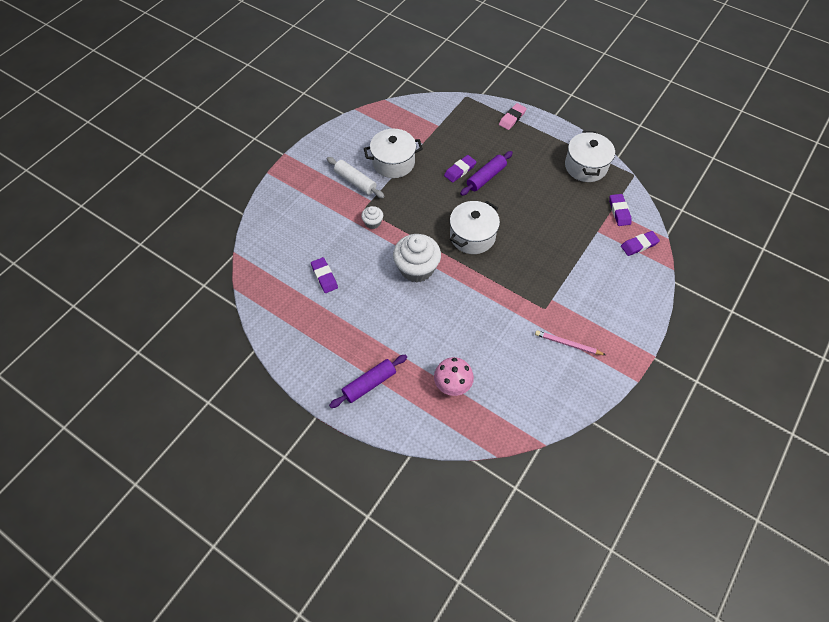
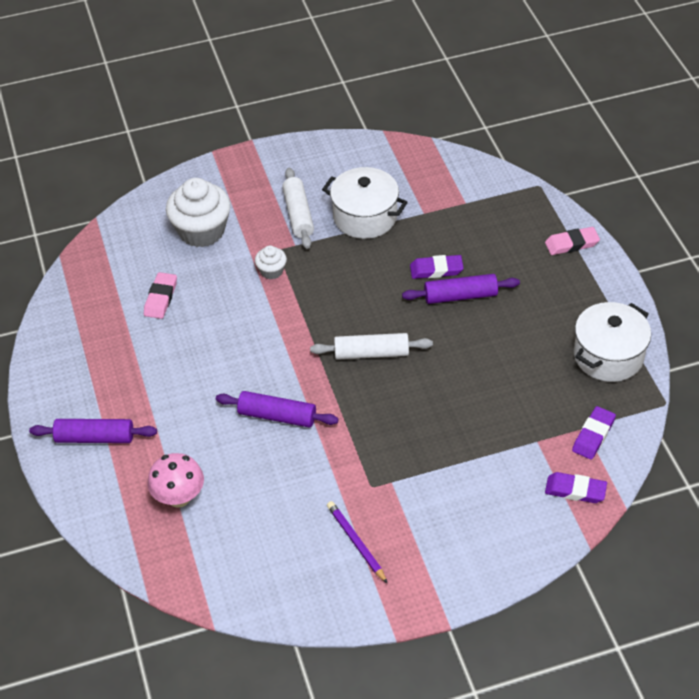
camera: 40 degrees right, 10 degrees down
purple eraser [311,257,338,293] -> pink eraser [144,272,177,319]
white cupcake [393,234,441,283] -> white cupcake moved to [166,178,231,247]
white pot [450,201,500,254] -> white rolling pin [310,333,433,360]
pink pencil [535,330,606,355] -> purple pencil [327,501,388,584]
none -> purple rolling pin [216,391,339,428]

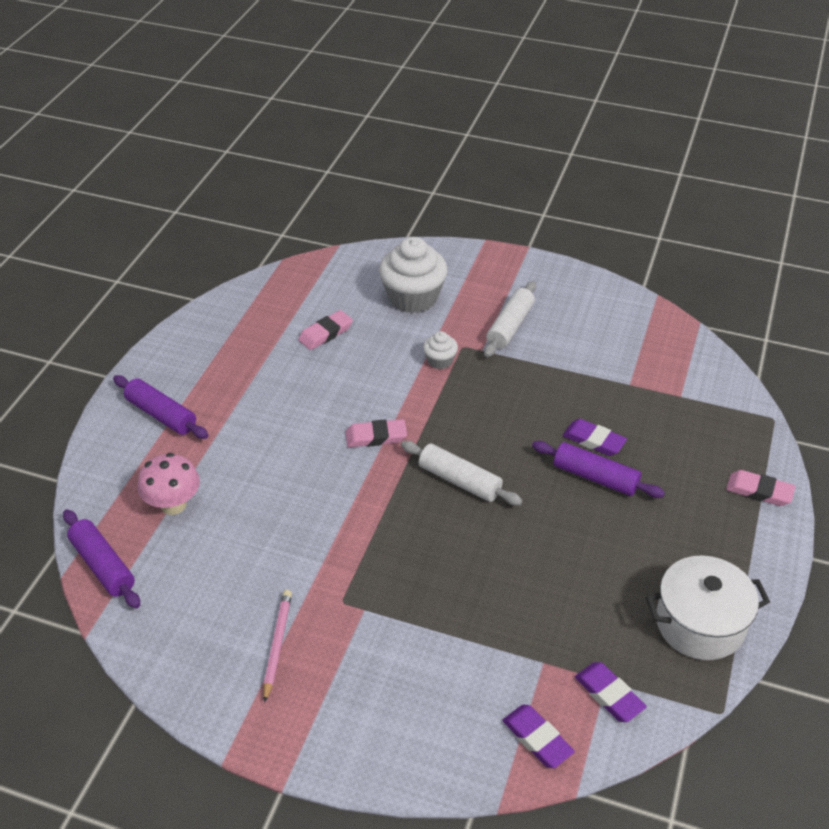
camera: 35 degrees right, 5 degrees down
purple rolling pin [216,391,339,428] -> purple rolling pin moved to [63,509,140,608]
white pot [322,167,408,239] -> none
purple pencil [327,501,388,584] -> pink pencil [263,590,292,703]
purple eraser [572,406,616,460] -> purple eraser turned 75 degrees clockwise [575,662,647,722]
none -> pink eraser [346,419,407,447]

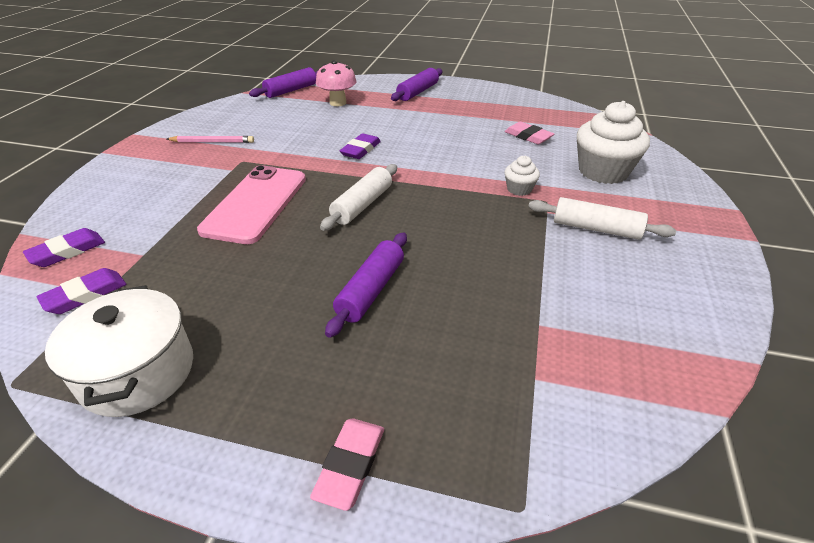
camera: 85 degrees right, 5 degrees down
pink eraser [346,419,407,447] -> none
purple eraser [563,419,627,456] -> purple eraser moved to [340,133,381,159]
none -> pink phone [197,165,306,244]

